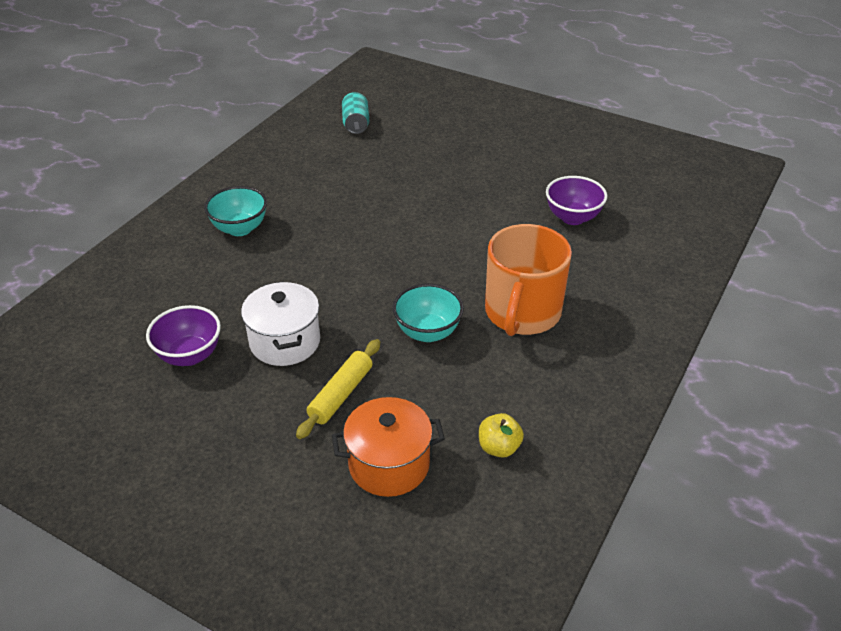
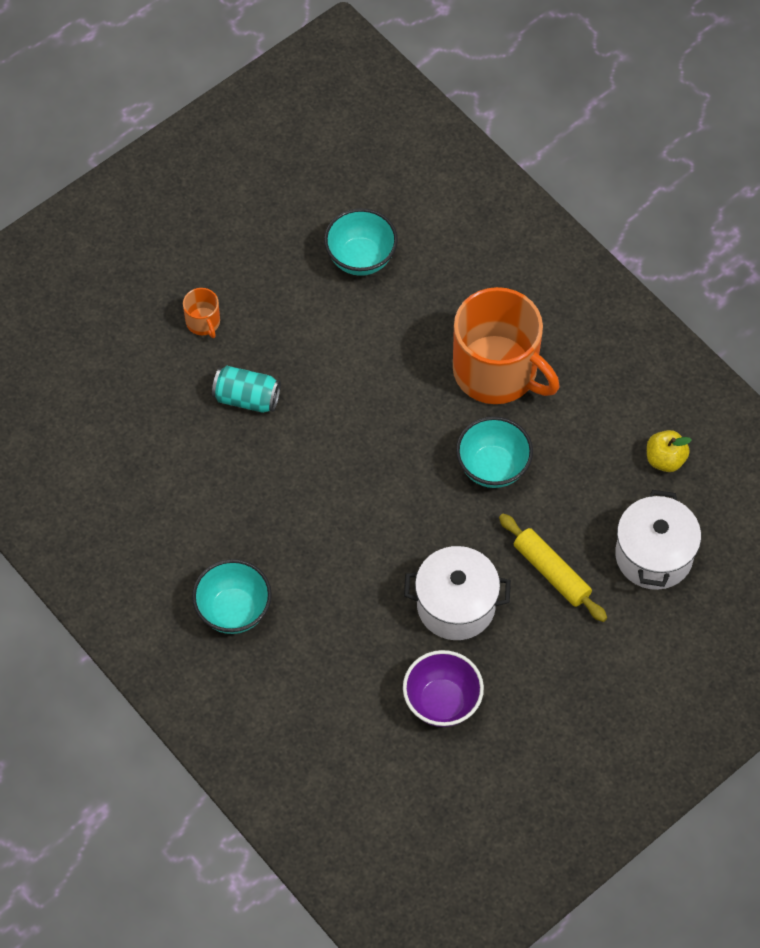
camera: 70 degrees left, 20 degrees up
orange pot [332,397,445,497] -> white pot [615,490,701,590]
turquoise can [342,92,369,134] -> turquoise can moved to [212,366,281,413]
purple bowl [546,176,607,225] -> turquoise bowl [324,208,398,276]
none -> orange mug [183,288,220,338]

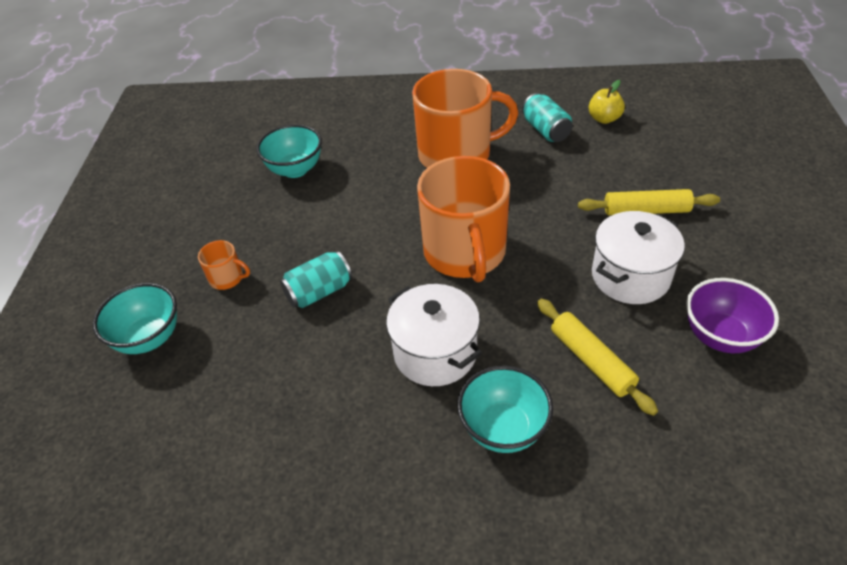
camera: 45 degrees left, 15 degrees down
turquoise bowl [456,416,533,488] -> turquoise bowl moved to [93,283,177,354]
white pot [615,490,701,590] -> white pot moved to [386,284,482,386]
none -> orange mug [417,156,510,283]
none -> turquoise can [522,93,573,142]
none -> yellow rolling pin [537,299,658,416]

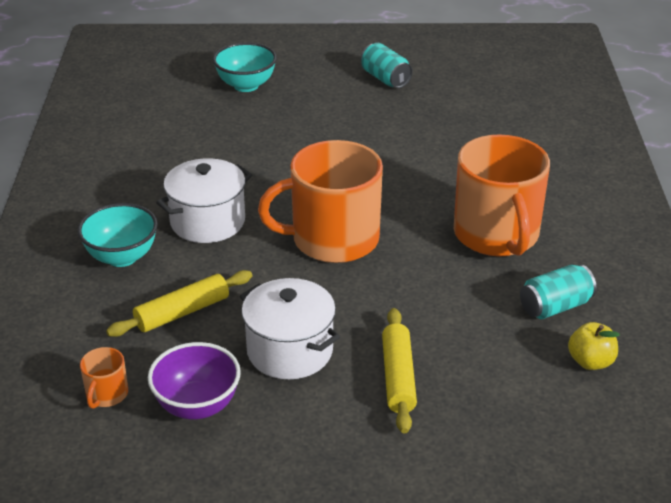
camera: 85 degrees right, 10 degrees down
orange mug [198,240,250,290] -> orange mug moved to [80,347,128,409]
turquoise bowl [256,124,322,178] -> none
turquoise can [280,251,352,308] -> turquoise can moved to [361,43,413,88]

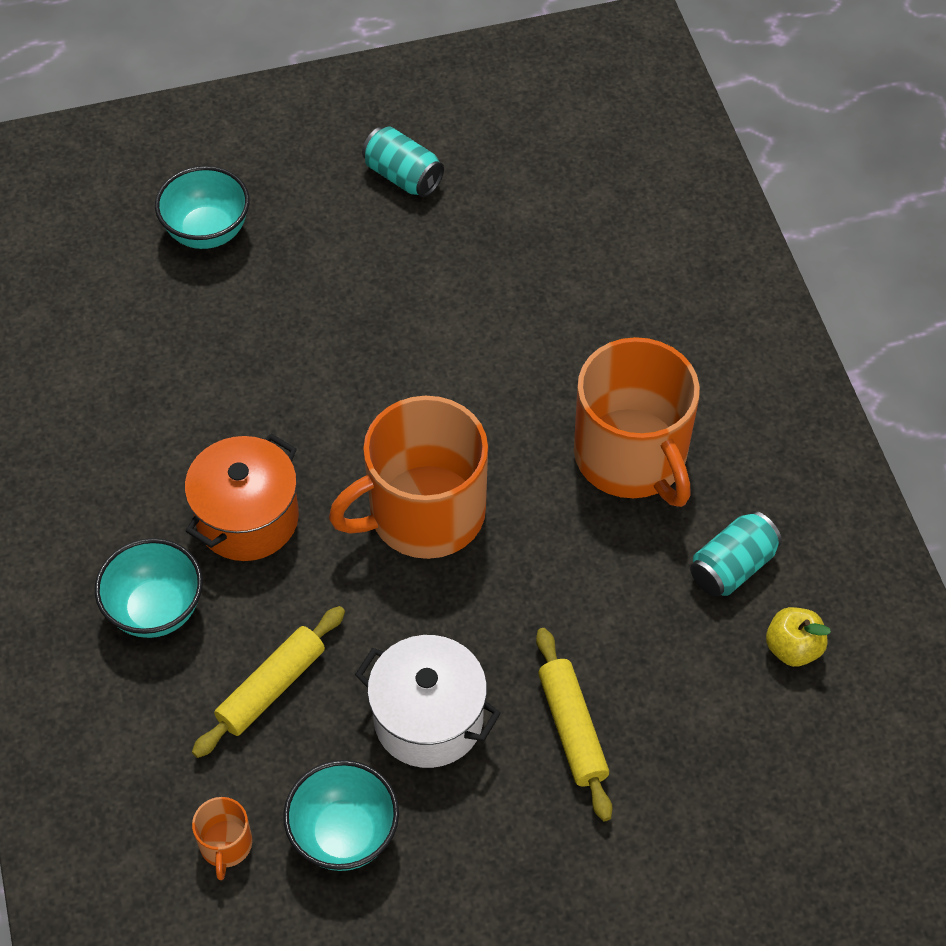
camera: 15 degrees left, 20 degrees up
purple bowl [148,342,241,419] -> turquoise bowl [283,760,399,871]
white pot [156,158,252,243] -> orange pot [185,433,299,561]

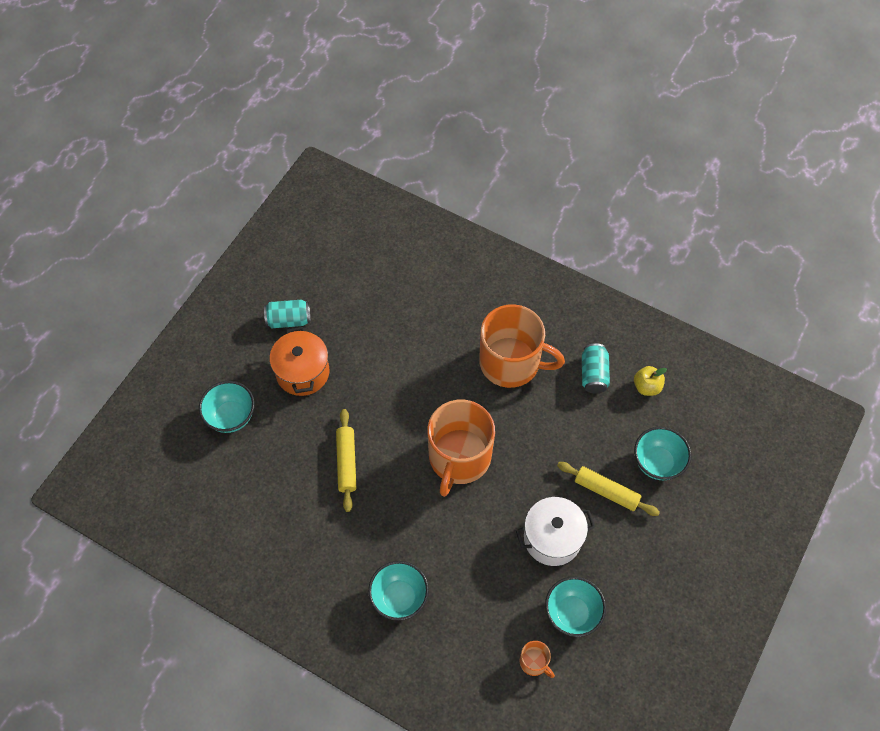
camera: 45 degrees left, 5 degrees up
orange pot [185,433,299,561] -> orange pot moved to [270,327,329,396]
yellow rolling pin [192,606,345,758] -> yellow rolling pin moved to [336,409,356,512]
none -> turquoise bowl [634,427,691,480]

